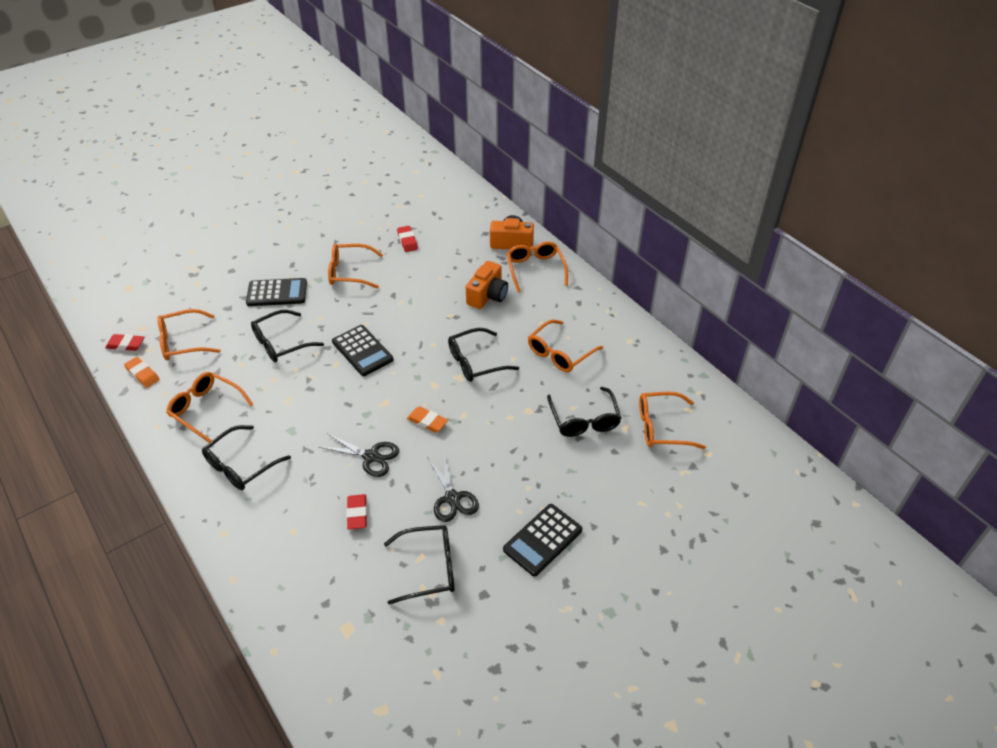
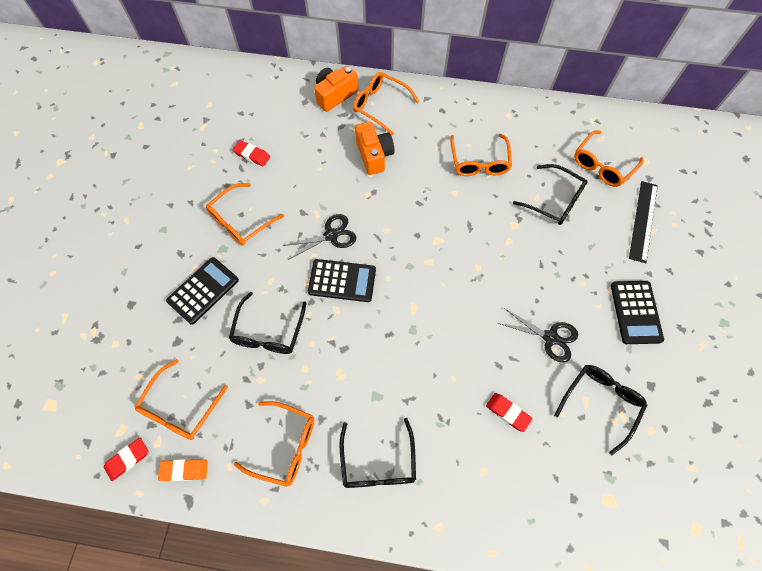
camera: 45 degrees left, 20 degrees up
orange glasses [166,372,254,443] -> orange glasses turned 150 degrees counterclockwise [234,401,314,487]
black scissors [319,433,399,477] -> black scissors moved to [283,214,356,260]
orange eraser [407,406,448,433] -> none
black glasses [448,328,519,382] -> none
none -> black ruler [629,181,658,263]

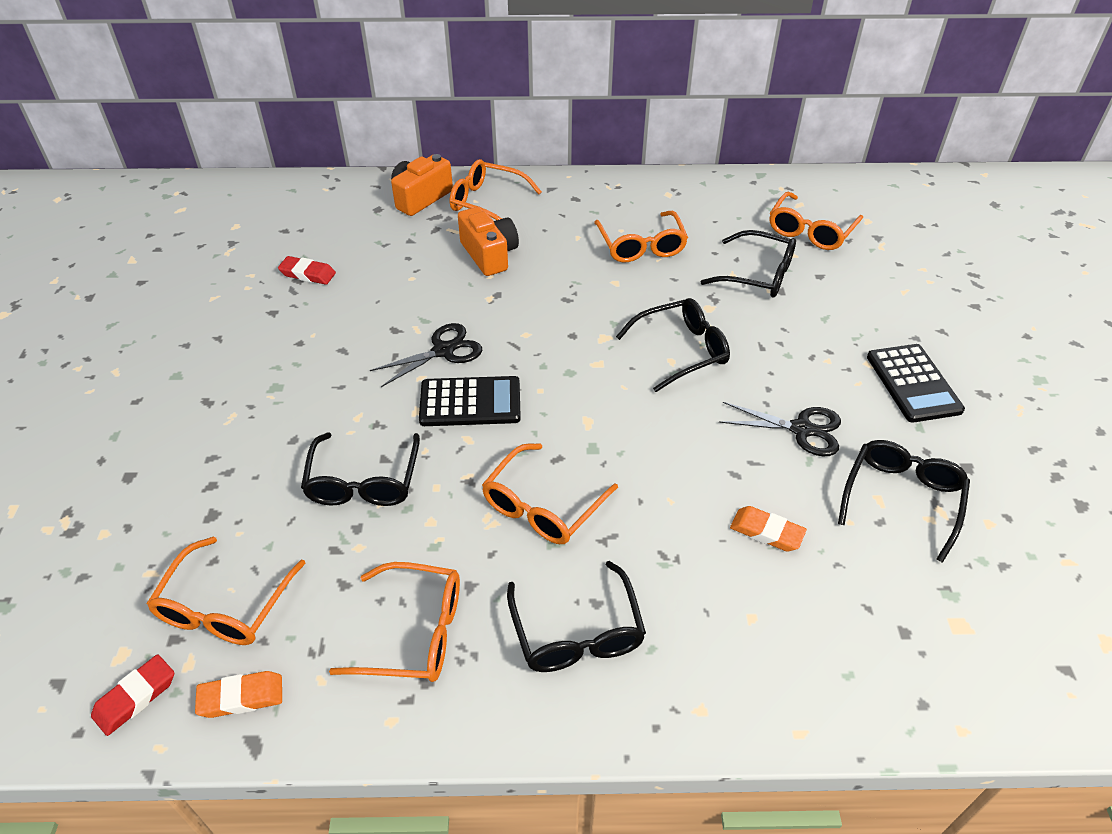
camera: 10 degrees left, 20 degrees down
black calculator [166,257,239,325] -> none
orange glasses [206,183,284,246] -> orange glasses moved to [482,443,618,544]
red eraser [486,393,532,432] -> orange eraser [730,506,807,552]
black ruler [629,181,658,263] -> none
none -> black glasses [616,298,730,392]

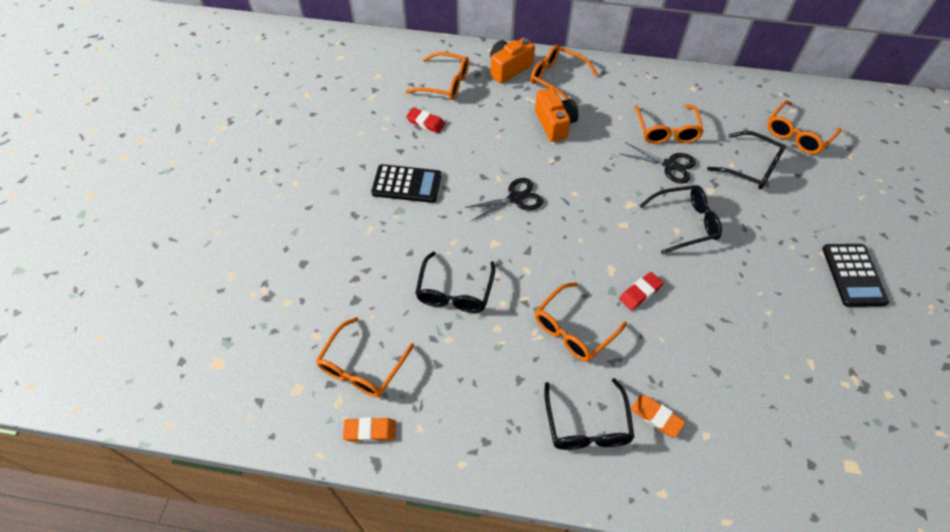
camera: 10 degrees right, 10 degrees up
red eraser [91,654,174,736] -> red eraser moved to [619,272,663,311]
orange glasses [329,562,460,682] -> orange glasses moved to [405,52,469,100]
black calculator [419,376,521,426] -> black calculator moved to [371,164,442,203]
black scissors [719,402,841,456] -> black scissors moved to [619,142,696,184]
orange eraser [730,506,807,552] -> orange eraser moved to [631,395,686,437]
black glasses [838,440,970,563] -> none

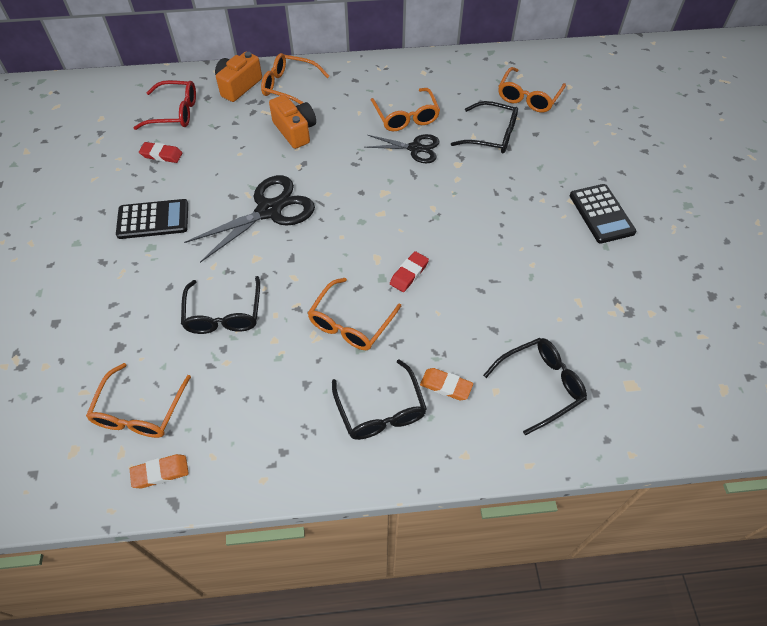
camera: 15 degrees left, 0 degrees up
orange glasses [405,52,469,100] -> red glasses [134,80,196,130]
black scissors [464,178,543,221] -> black scissors [184,175,315,263], size x1.62
black glasses [639,185,722,254] -> black glasses moved to [483,338,587,435]

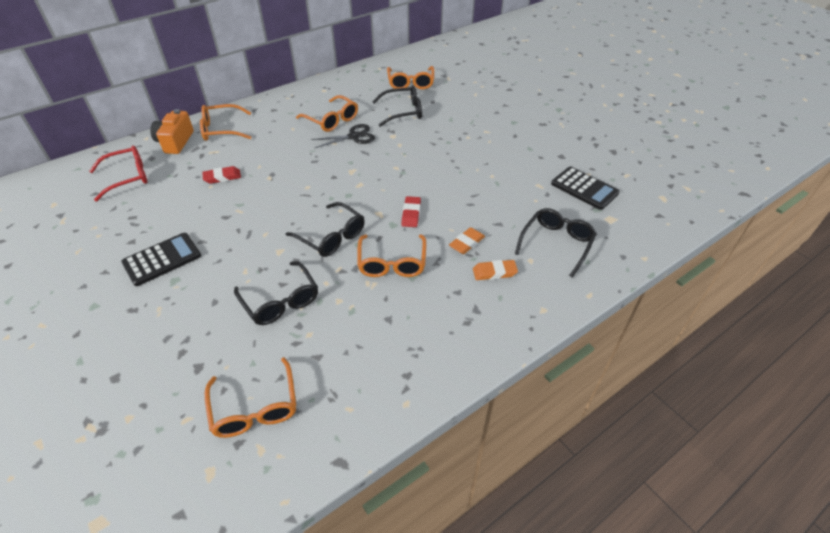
camera: 30 degrees left, 10 degrees down
orange eraser [130,454,189,488] -> orange eraser moved to [449,227,485,254]
red eraser [139,142,182,163] -> red eraser moved to [202,166,241,184]
black scissors [184,175,315,263] -> none
orange camera [269,95,316,149] -> none
black glasses [332,359,427,440] -> black glasses moved to [286,202,365,257]
black calculator [570,184,636,244] -> black calculator moved to [551,167,620,210]

